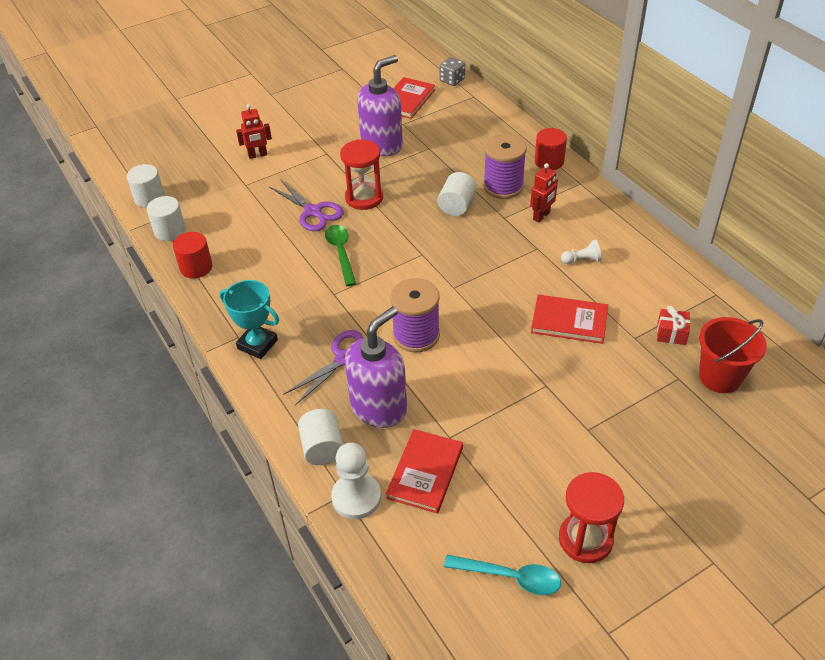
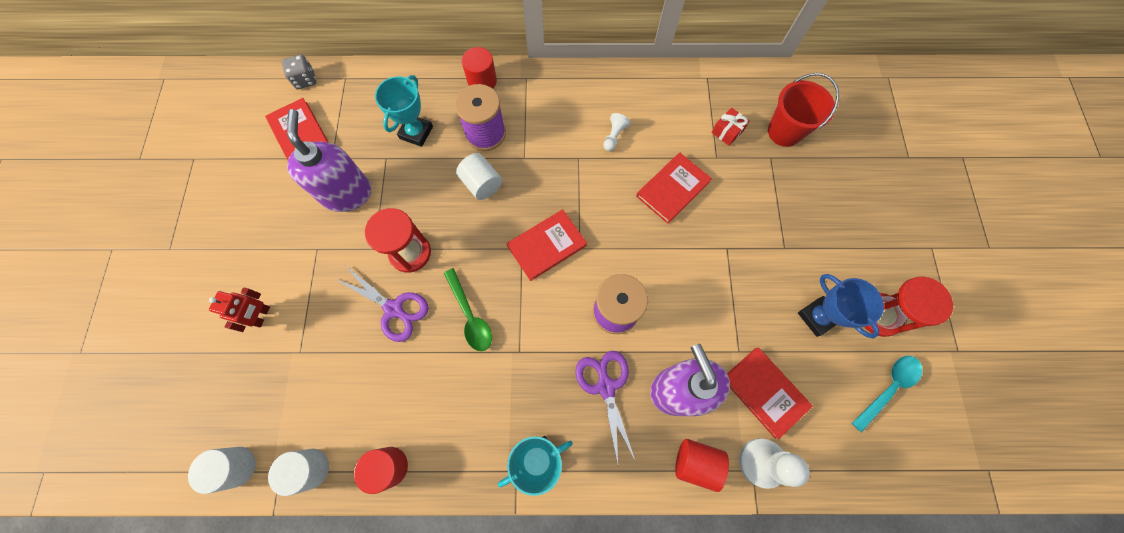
camera: 60 degrees left, 25 degrees up
purple scissors [269,179,344,231] -> purple scissors turned 45 degrees clockwise [336,267,429,342]
white cylinder [298,409,343,465] -> red cylinder [675,439,729,492]
green spoon [325,225,356,286] -> green spoon turned 135 degrees counterclockwise [444,268,492,351]
red robot [530,163,558,222] -> none
none -> turquoise trophy [375,75,433,147]
none -> red book [507,209,587,281]
none -> blue trophy [798,274,884,338]

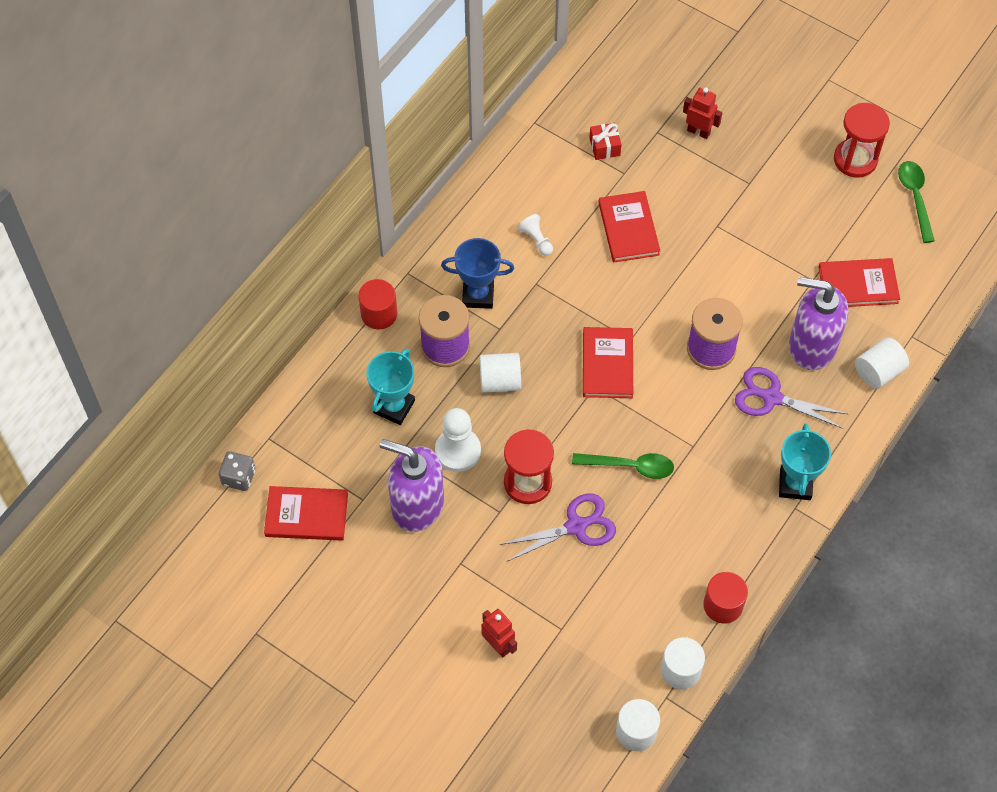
camera: 55 degrees left, 10 degrees down
turquoise trophy [375,75,433,147] -> turquoise trophy turned 60 degrees clockwise [366,348,415,425]
red cylinder [675,439,729,492] -> white cylinder [855,337,909,389]
white pawn [739,438,810,489] -> white pawn moved to [435,408,481,472]
red bucket [768,73,839,147] -> none
blue trophy [798,274,884,338] -> blue trophy moved to [441,238,514,309]
turquoise spoon [852,356,922,432] -> green spoon [898,161,935,243]
none -> red robot [683,87,722,139]

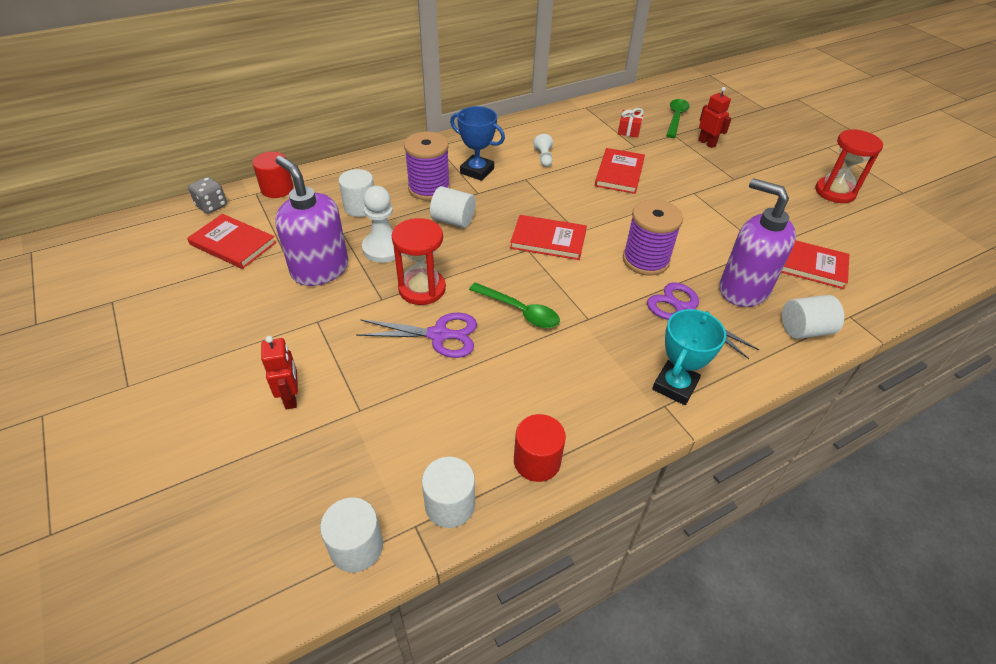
camera: 25 degrees right, 15 degrees down
red cylinder [358,279,398,330] -> red cylinder moved to [252,152,294,198]
turquoise trophy [366,348,415,425] -> white cylinder [339,169,374,217]
red book [583,327,633,398] -> red book turned 75 degrees clockwise [510,215,587,260]
green spoon [898,161,935,243] -> green spoon moved to [666,99,690,138]

